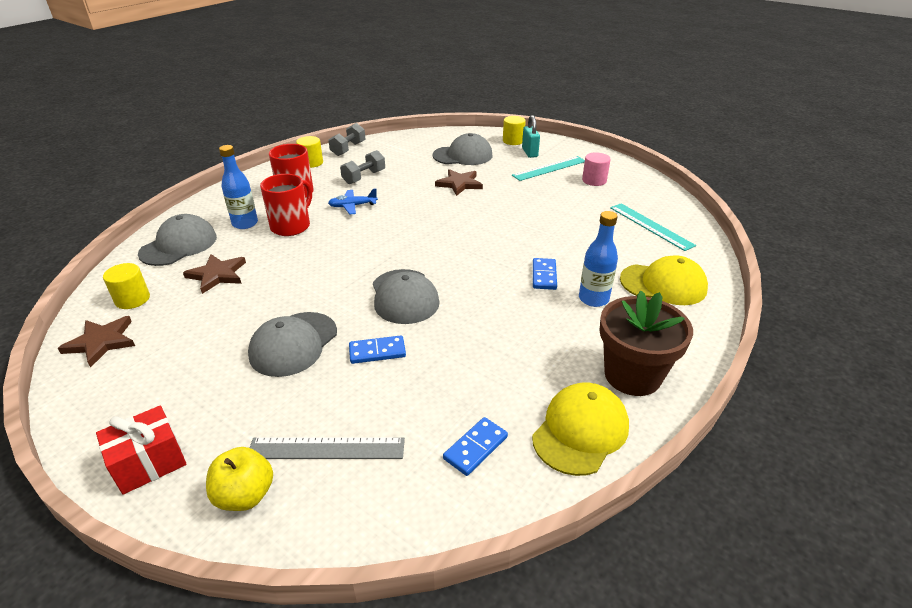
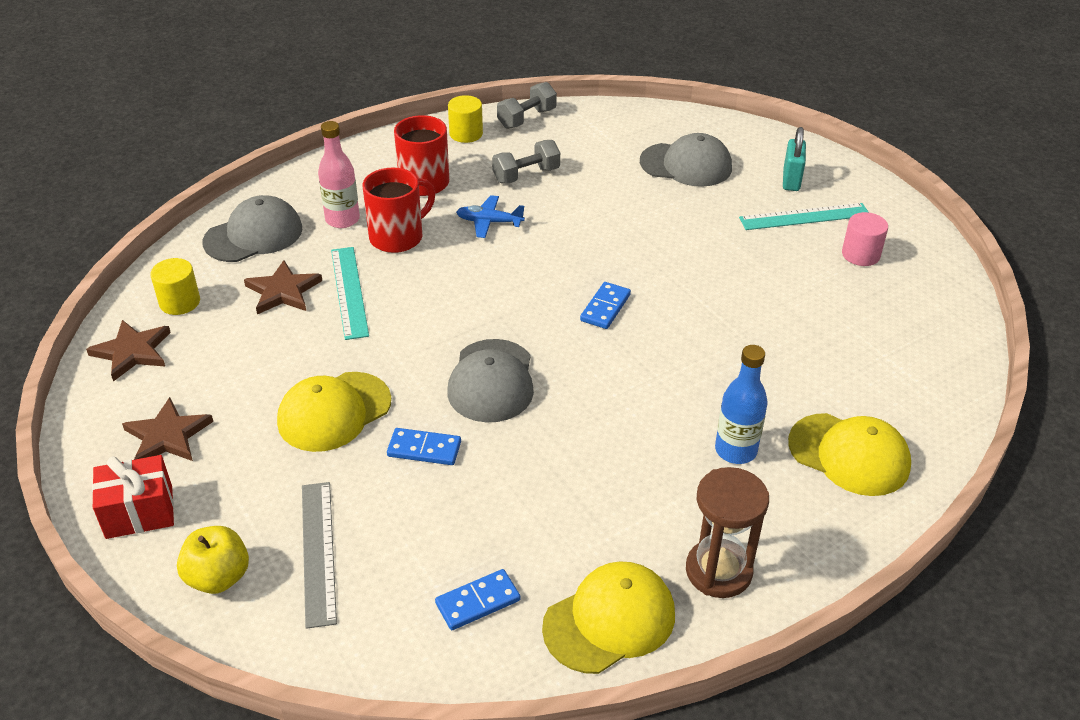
camera: 20 degrees right, 5 degrees up
blue bottle [219,145,258,229] -> pink bottle [318,121,360,228]
grey cap [248,312,337,377] -> yellow cap [277,372,391,452]
grey ruler [250,437,405,459] -> grey ruler turned 60 degrees clockwise [302,482,337,629]
brown star [435,169,483,196] -> brown star moved to [122,397,213,461]
yellow cylinder [503,116,526,145] -> none
blue domino [533,258,557,290] -> blue domino moved to [580,282,631,329]
brown flower pot [599,291,693,396] -> brown hourglass [686,467,769,598]
turquoise ruler [610,203,696,251] -> turquoise ruler moved to [331,247,369,340]

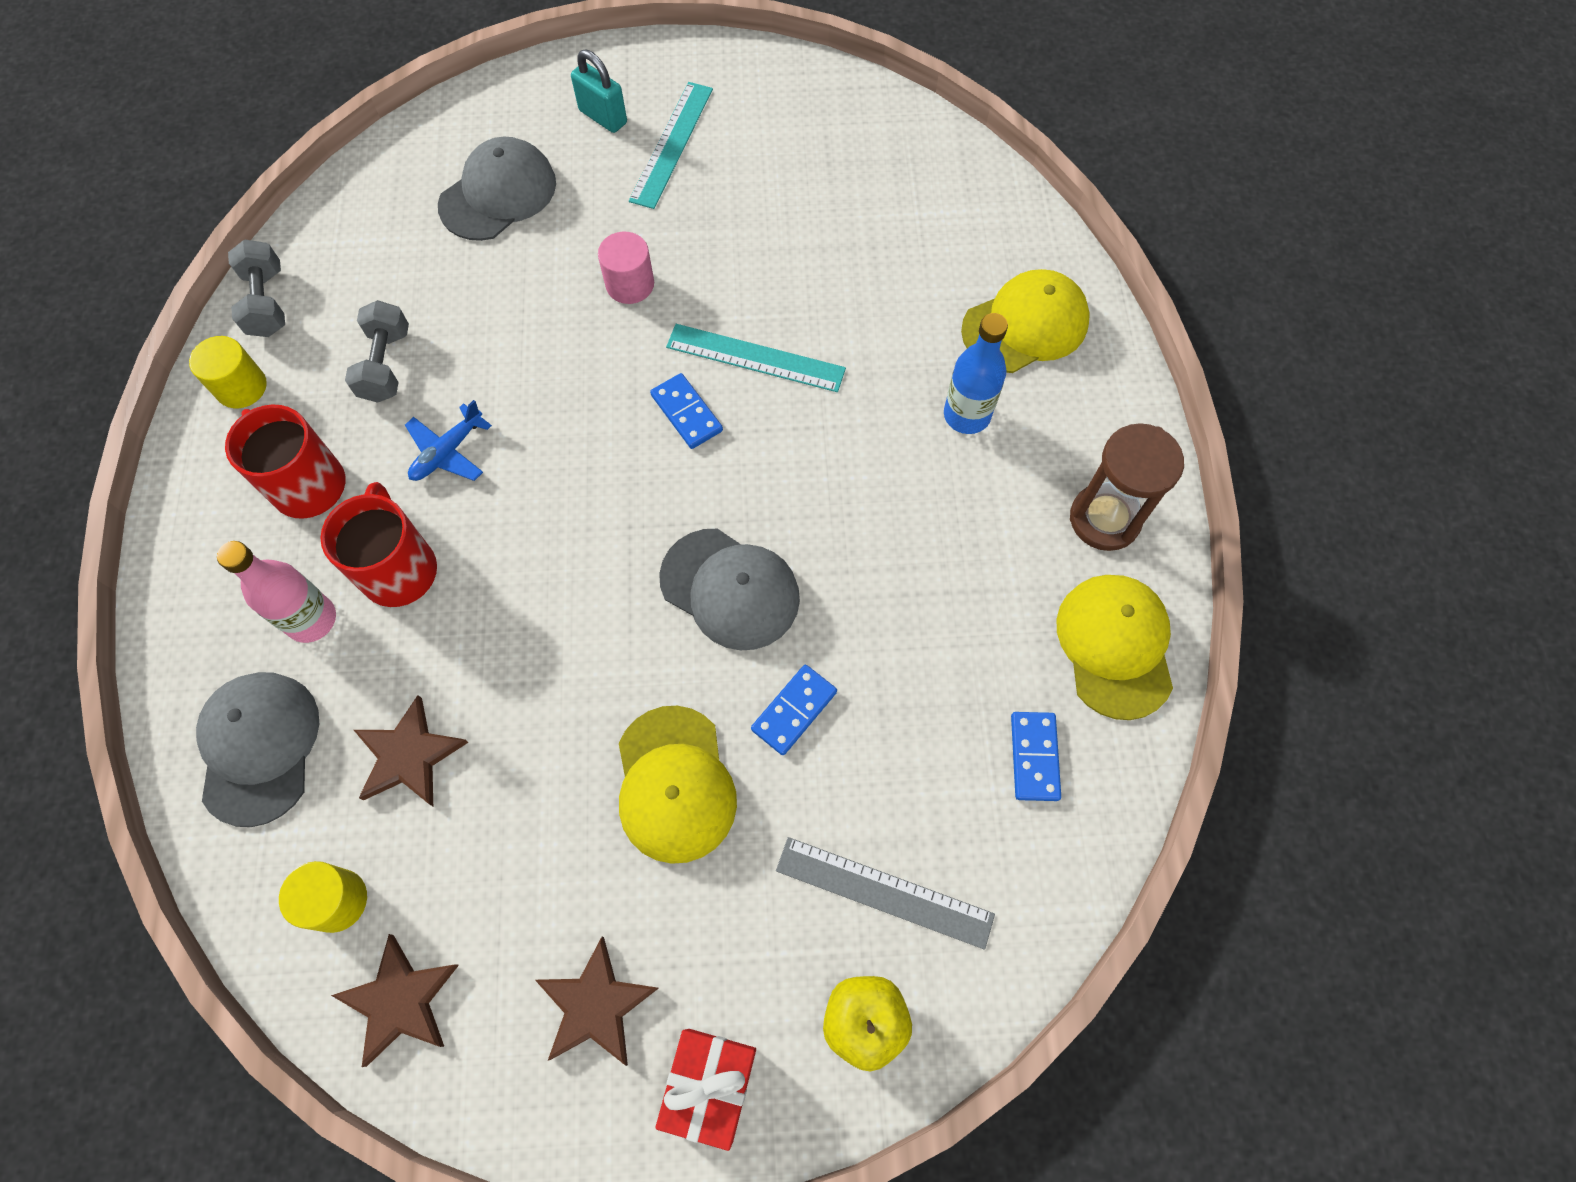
camera: 60 degrees left, 25 degrees up
turquoise ruler [331,247,369,340] -> turquoise ruler moved to [666,324,846,392]
pink cylinder [842,212,888,266] -> pink cylinder moved to [598,232,654,304]

